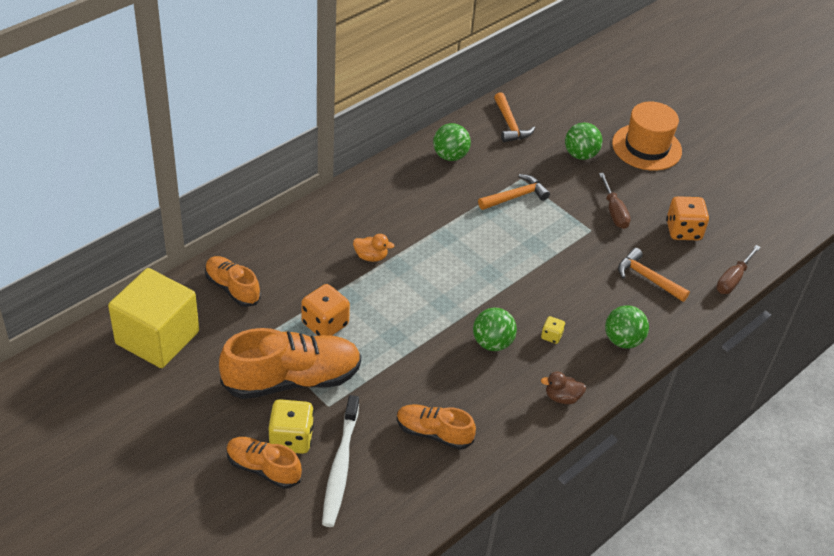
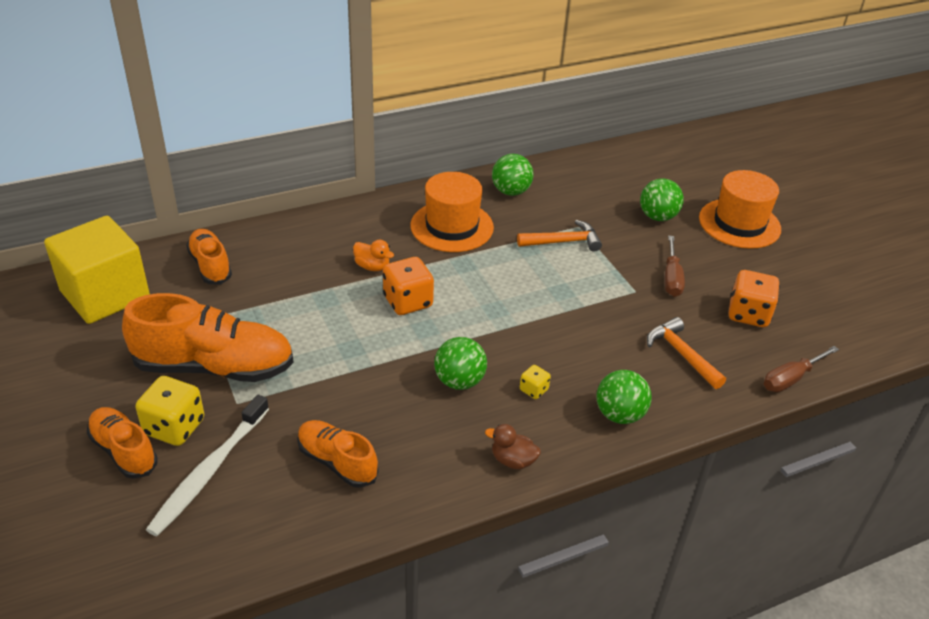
camera: 20 degrees right, 5 degrees down
orange dice [301,284,350,336] -> orange dice moved to [383,257,434,315]
orange hammer [494,92,535,142] -> none
none -> orange hat [410,172,494,252]

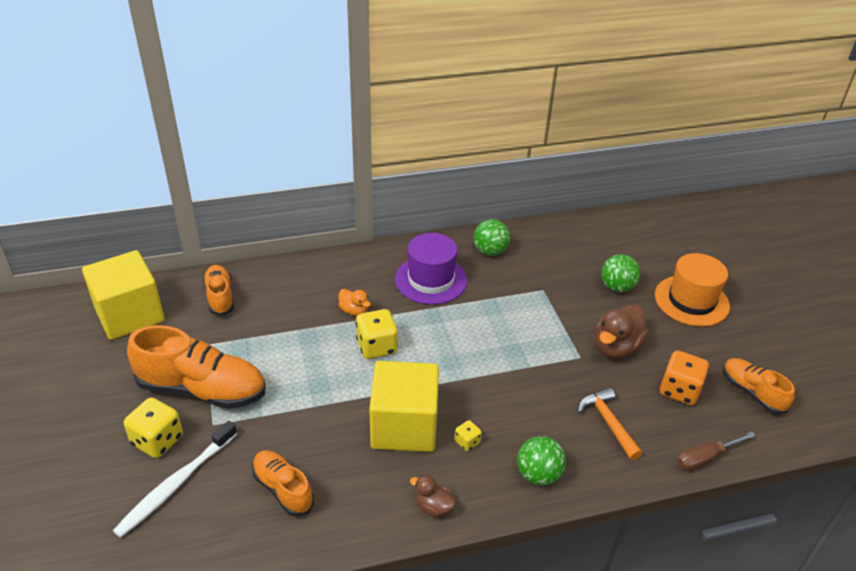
camera: 10 degrees right, 0 degrees up
orange shoe [87,407,158,479] -> orange shoe moved to [723,358,795,414]
orange dice [383,257,434,315] -> yellow dice [356,309,398,359]
orange hat [410,172,494,252] -> purple hat [395,233,467,305]
green ball [434,337,487,390] -> yellow cube [369,361,439,452]
orange hammer [517,220,602,252] -> none
brown screwdriver [665,236,685,297] -> brown duck [595,304,649,359]

